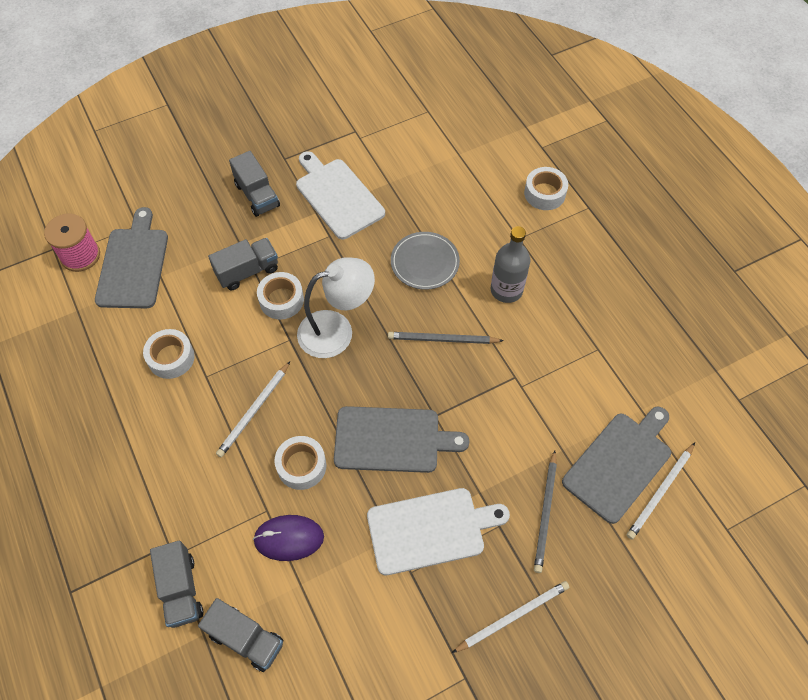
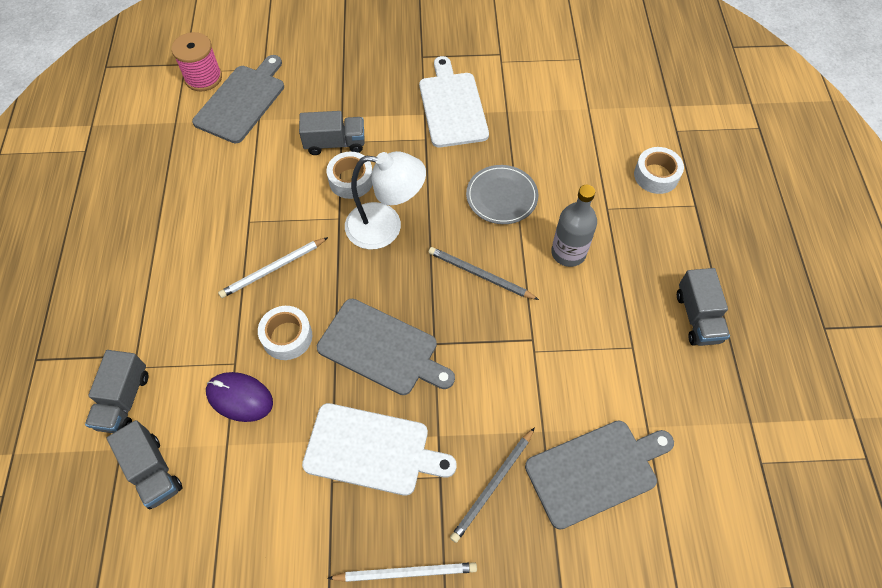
camera: 25 degrees right, 0 degrees up
white tape [143,329,195,379] -> none
grey truck [229,151,280,217] -> grey truck moved to [677,268,730,346]
white pencil [627,443,695,540] -> none

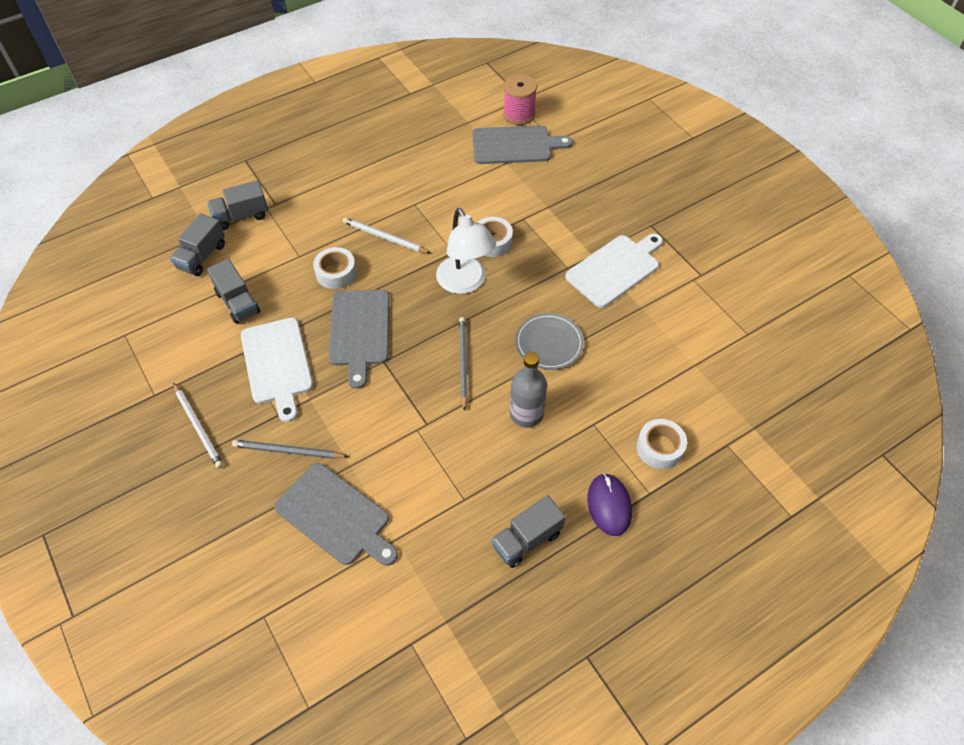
camera: 60 degrees right, 5 degrees down
purple mouse [206,372,273,422] -> purple mouse moved to [587,473,632,536]
grey truck [299,111,365,155] -> grey truck moved to [207,259,260,324]

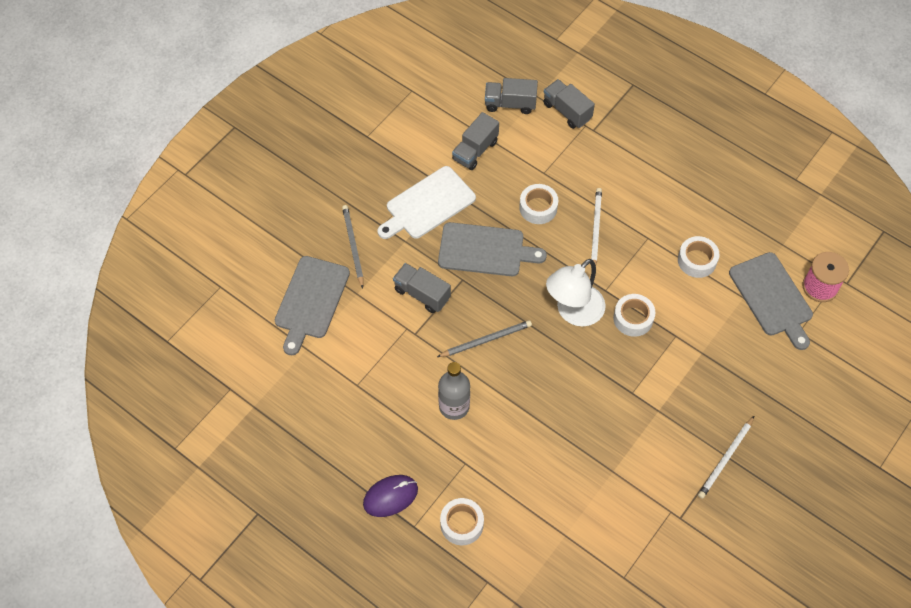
camera: 70 degrees right, 5 degrees up
white pencil [173,383,223,469] -> white pencil moved to [698,416,754,499]
grey cutting board [329,290,389,389] -> grey cutting board turned 150 degrees counterclockwise [438,222,547,276]
grey truck [491,495,565,568] -> grey truck moved to [393,263,451,313]
grey plate [515,313,584,370] -> none
white cutting board [565,234,663,308] -> none
none -> white tape [678,236,719,278]

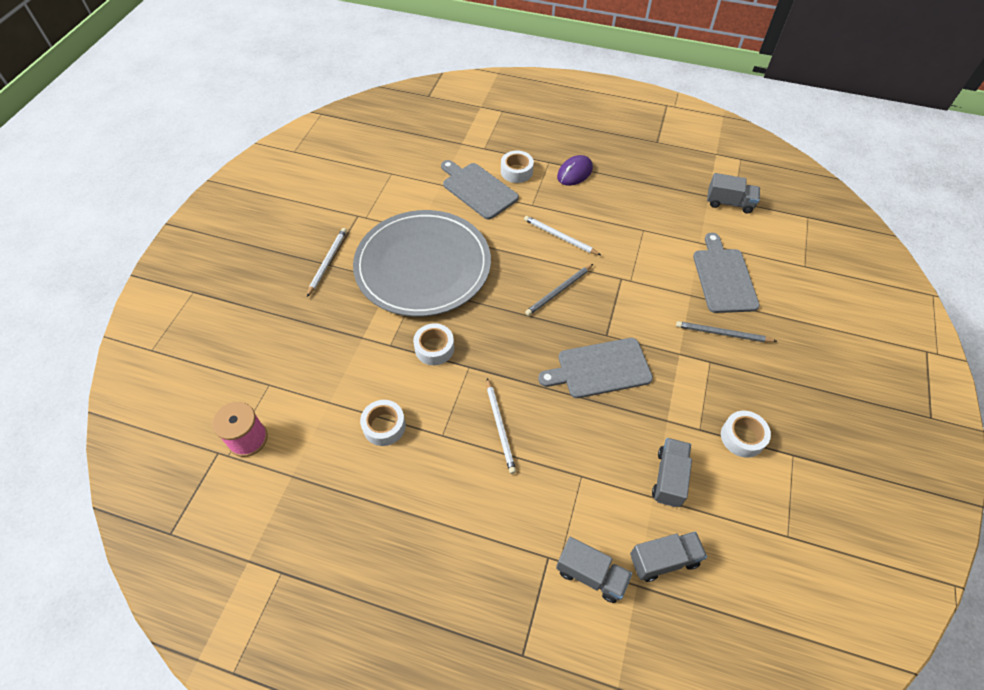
camera: 160 degrees right, 5 degrees down
grey pencil [342,205,364,289] -> grey pencil turned 135 degrees clockwise [676,321,777,342]
white cutting board [377,166,476,239] -> none
grey truck [393,263,451,313] -> grey truck moved to [707,173,760,213]
grey bottle [438,362,470,420] -> white pencil [524,216,601,255]
white tape [519,184,558,224] -> white tape moved to [721,411,771,458]
white lamp [546,259,606,327] -> none
grey cutting board [729,252,813,350] -> grey cutting board moved to [441,160,519,220]
none -> grey plate [353,210,491,317]

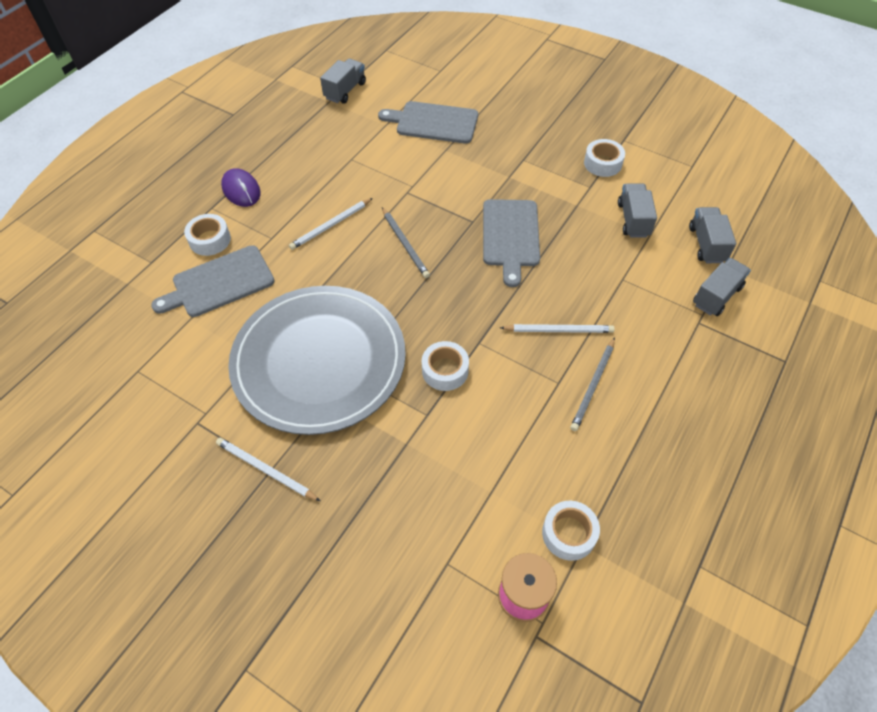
camera: 75 degrees left, 0 degrees up
white tape [360,400,406,446] -> white tape moved to [542,500,600,561]
grey truck [652,438,692,507] -> grey truck turned 60 degrees clockwise [618,183,657,238]
grey pencil [676,321,777,342] -> grey pencil moved to [570,337,615,431]

